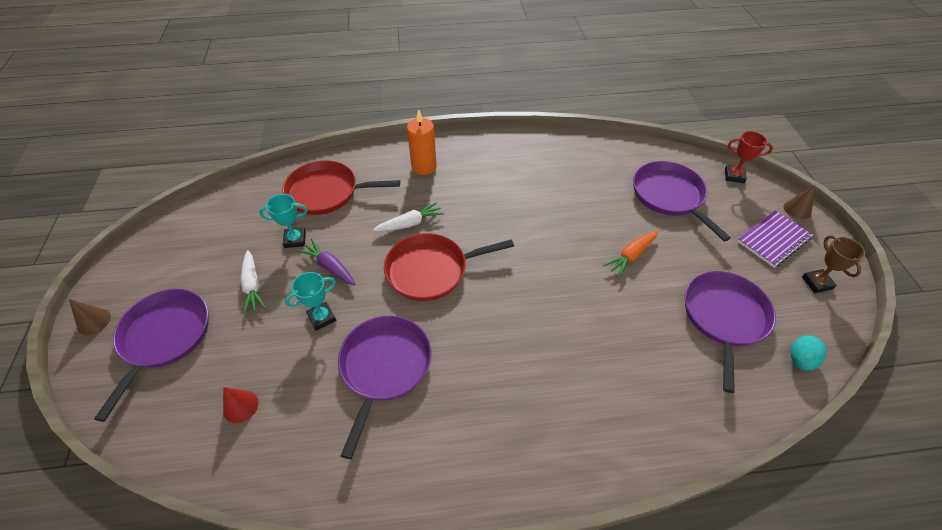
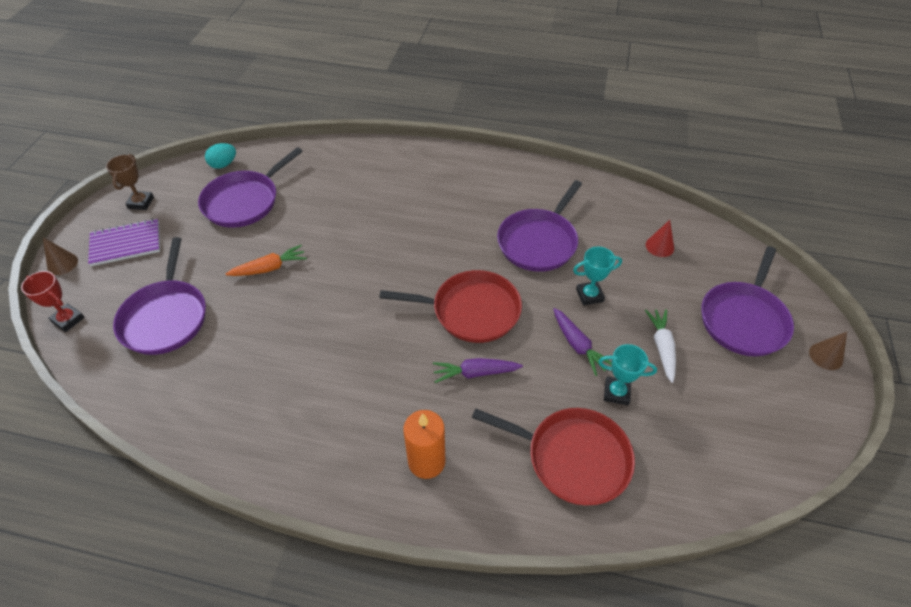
camera: 160 degrees left, 0 degrees up
white carrot [373,202,444,232] -> purple carrot [433,358,523,383]

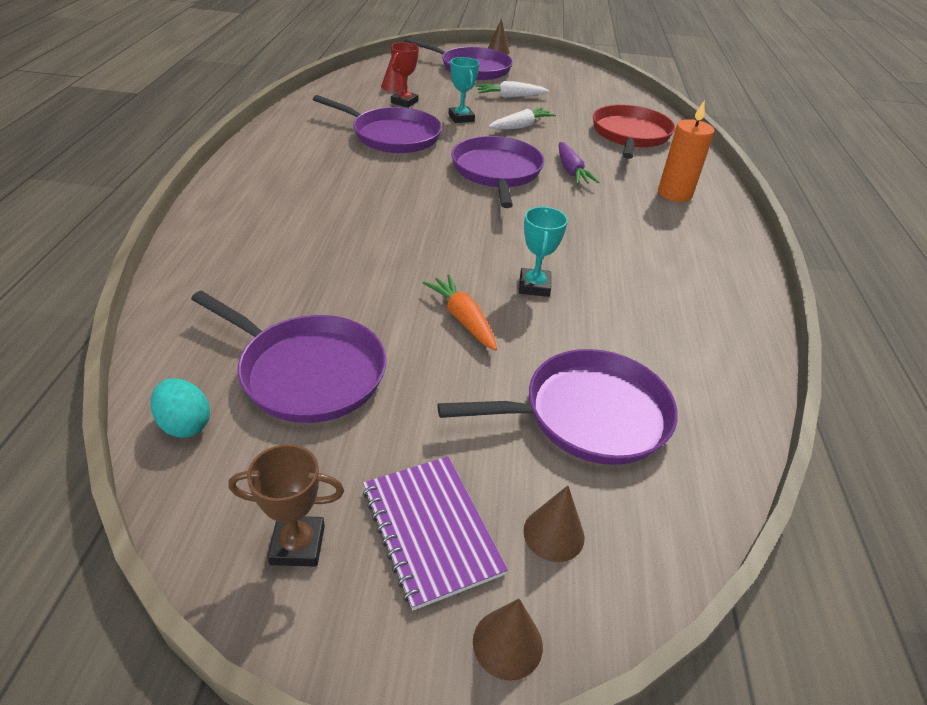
camera: 100 degrees left, 10 degrees down
red trophy [21,271,85,332] -> red trophy moved to [391,42,419,108]
red pan [379,270,522,343] -> purple pan [451,136,544,208]
purple carrot [553,308,612,376] -> white carrot [488,108,556,130]
turquoise trophy [598,344,657,405] -> turquoise trophy moved to [519,207,568,297]
none -> brown cone [523,485,584,562]

